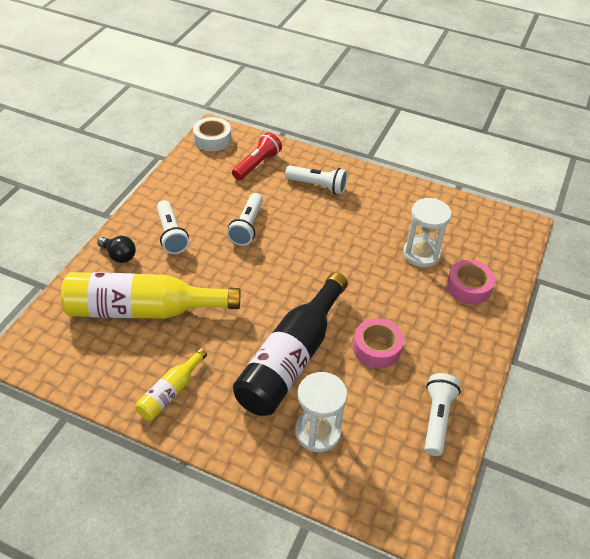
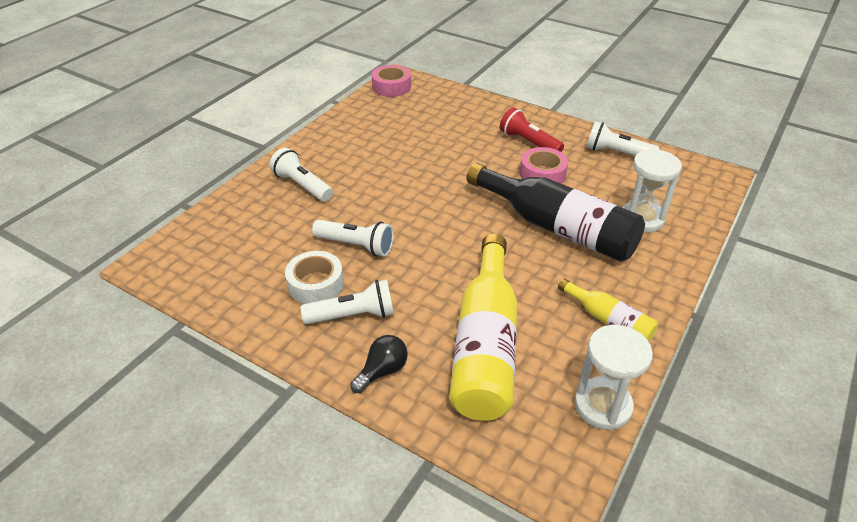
camera: 80 degrees left, 5 degrees down
white tape [193,117,231,151] -> white tape moved to [285,251,344,304]
red flashlight [232,132,282,180] -> red flashlight moved to [500,107,564,152]
white flashlight [285,166,348,194] -> white flashlight turned 75 degrees counterclockwise [270,148,333,202]
white hourglass [403,198,452,267] -> white hourglass moved to [574,325,653,430]
pink tape [447,260,495,304] -> pink tape moved to [372,65,411,97]

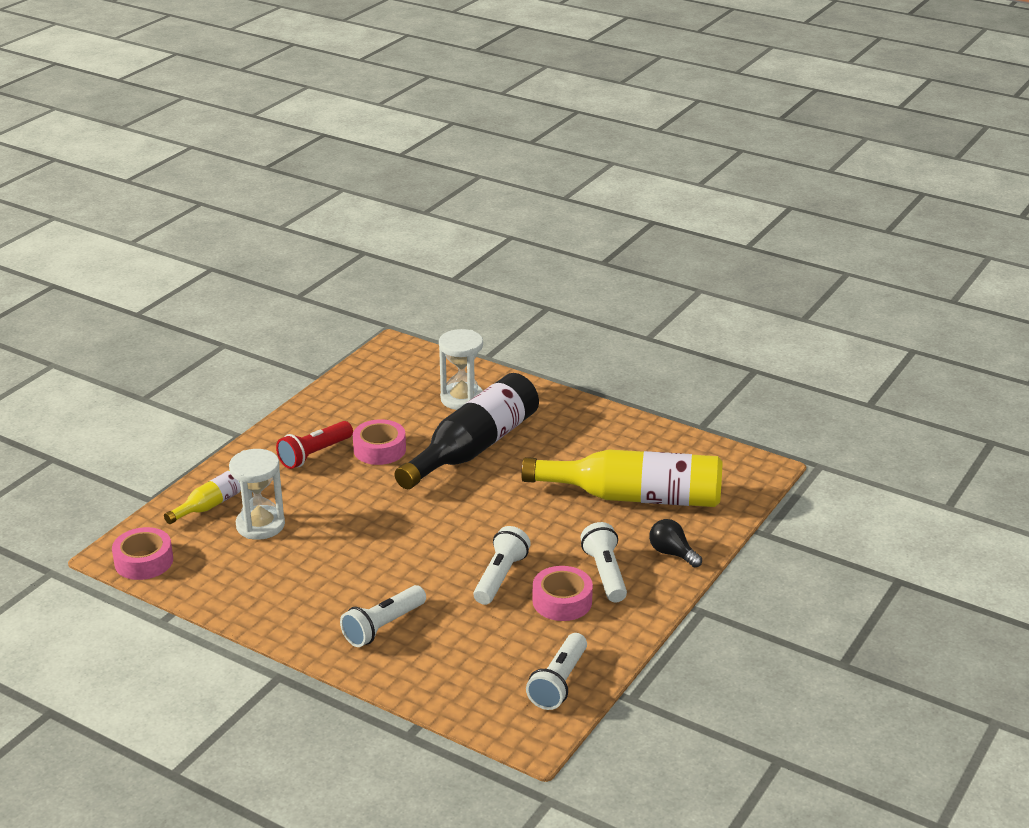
camera: 90 degrees left, 10 degrees down
white tape [285,251,344,304] -> pink tape [533,566,593,621]
yellow bottle [558,278,658,342] -> yellow bottle moved to [164,470,241,524]
white hourglass [574,325,653,430] -> white hourglass moved to [229,449,285,540]
white flashlight [586,121,660,156] -> white flashlight moved to [526,633,587,710]

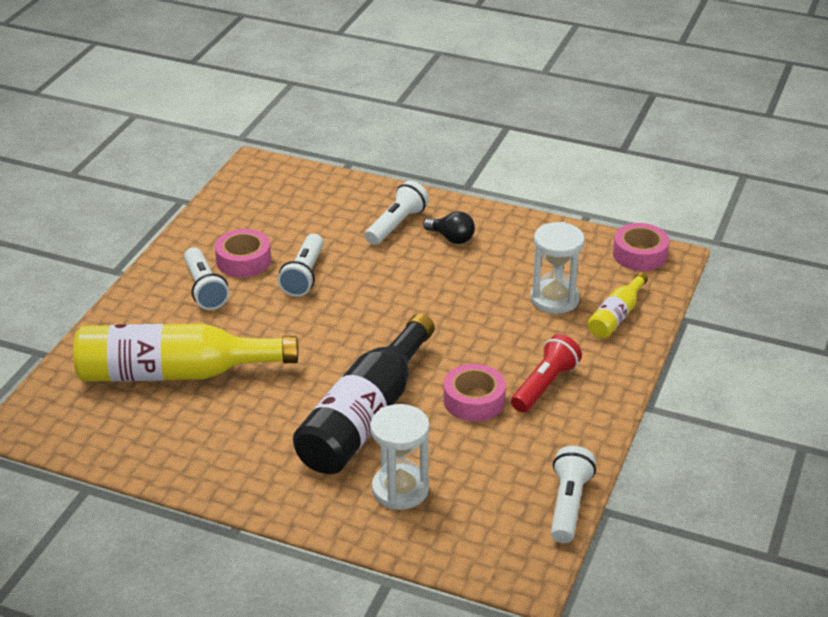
camera: 170 degrees right, 5 degrees up
white flashlight [526,633,587,710] -> white flashlight moved to [551,446,596,543]
black light bulb [649,519,702,568] -> black light bulb moved to [423,211,475,244]

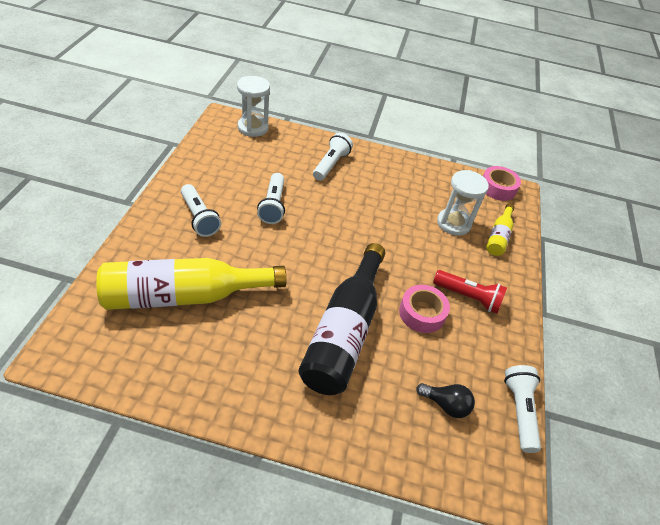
camera: 15 degrees left, 10 degrees up
pink tape [215,229,271,277] -> none
white hourglass [370,404,429,510] -> white hourglass moved to [237,76,270,137]
black light bulb [423,211,475,244] -> black light bulb moved to [416,383,475,418]
red flashlight [511,334,582,412] -> red flashlight turned 90 degrees clockwise [433,270,507,314]

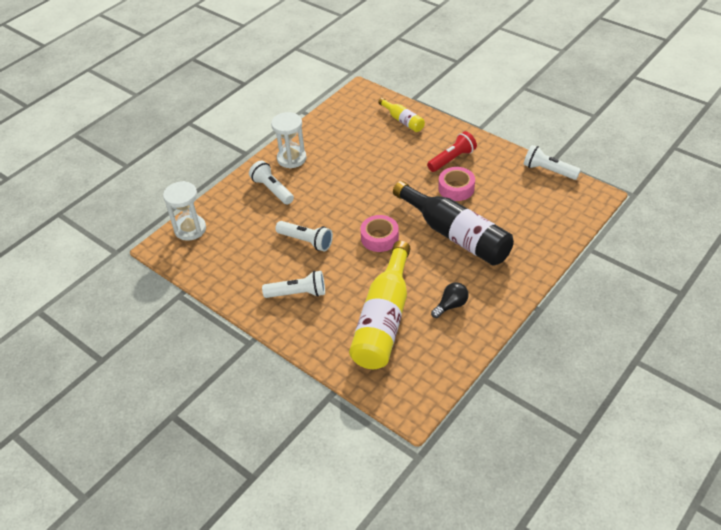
camera: 55 degrees left, 0 degrees up
black light bulb [416,383,475,418] -> black light bulb moved to [431,282,469,318]
white hourglass [437,170,489,236] -> white hourglass moved to [271,112,307,169]
pink tape [483,166,521,201] -> pink tape moved to [360,215,399,252]

